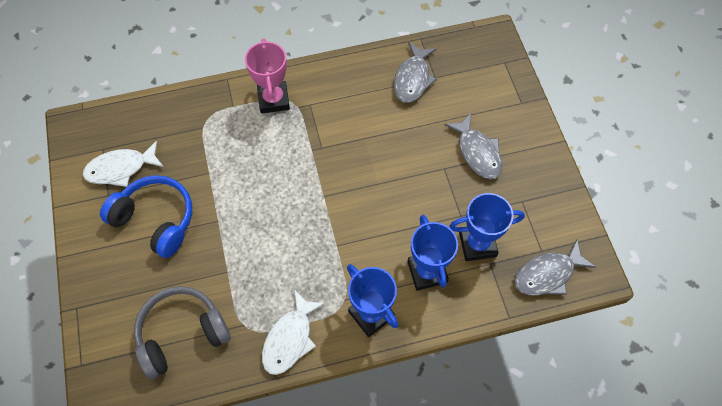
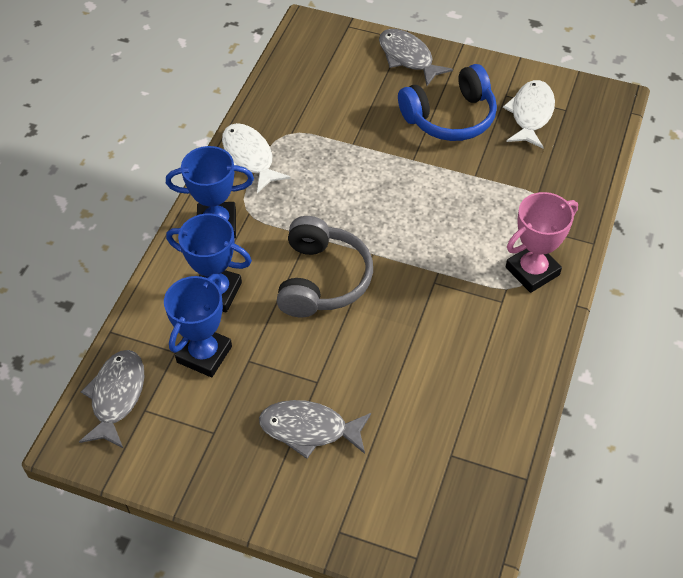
camera: 125 degrees right, 10 degrees down
grey headphones [134,286,231,379] -> grey headphones moved to [277,216,373,317]
pink trophy [245,38,290,114] -> pink trophy turned 60 degrees counterclockwise [506,192,578,293]
grey fish [394,42,437,103] -> grey fish moved to [379,29,453,86]

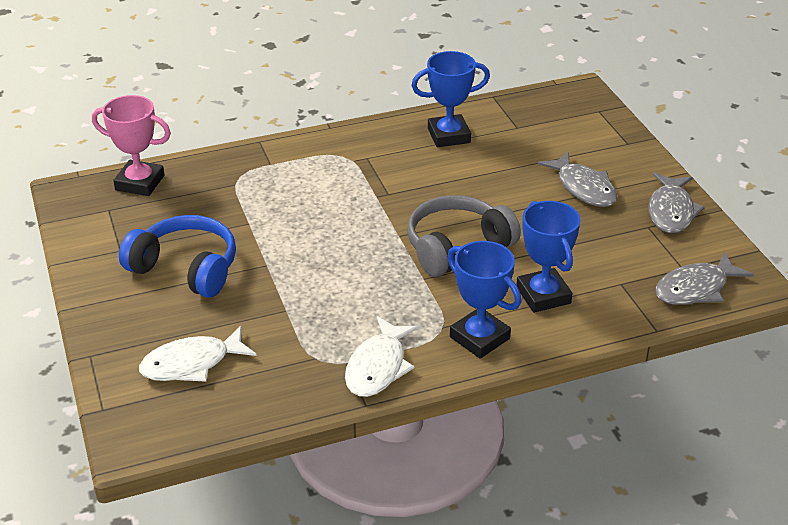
camera: 130 degrees left, 15 degrees down
blue trophy [164,274,232,377] -> blue trophy moved to [411,51,490,147]
grey fish [379,29,453,86] -> grey fish moved to [648,172,705,233]
white fish [503,80,555,149] -> white fish moved to [139,325,256,382]
pink trophy [506,192,578,293] -> pink trophy moved to [92,95,171,196]

